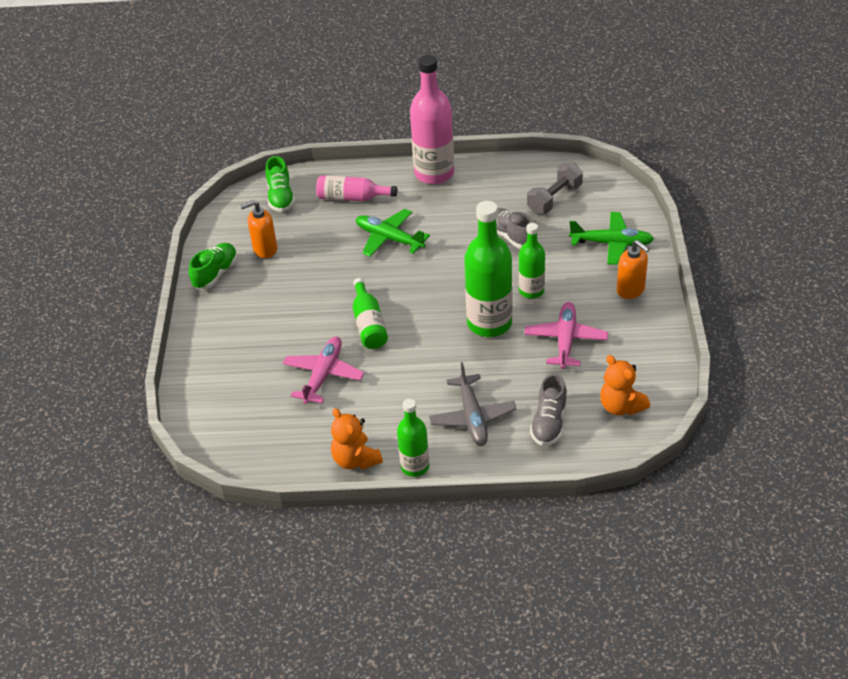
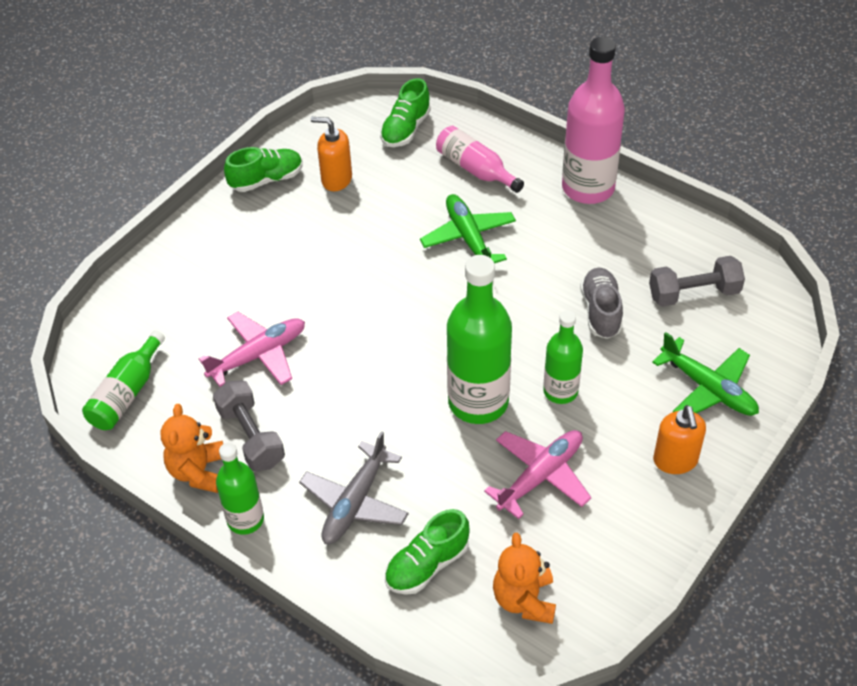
camera: 35 degrees right, 5 degrees up
green bottle [353,278,388,349] -> green bottle moved to [82,330,165,430]
grey shoe [530,373,567,446] -> green shoe [385,509,470,595]
none -> grey dumbbell [213,380,285,471]

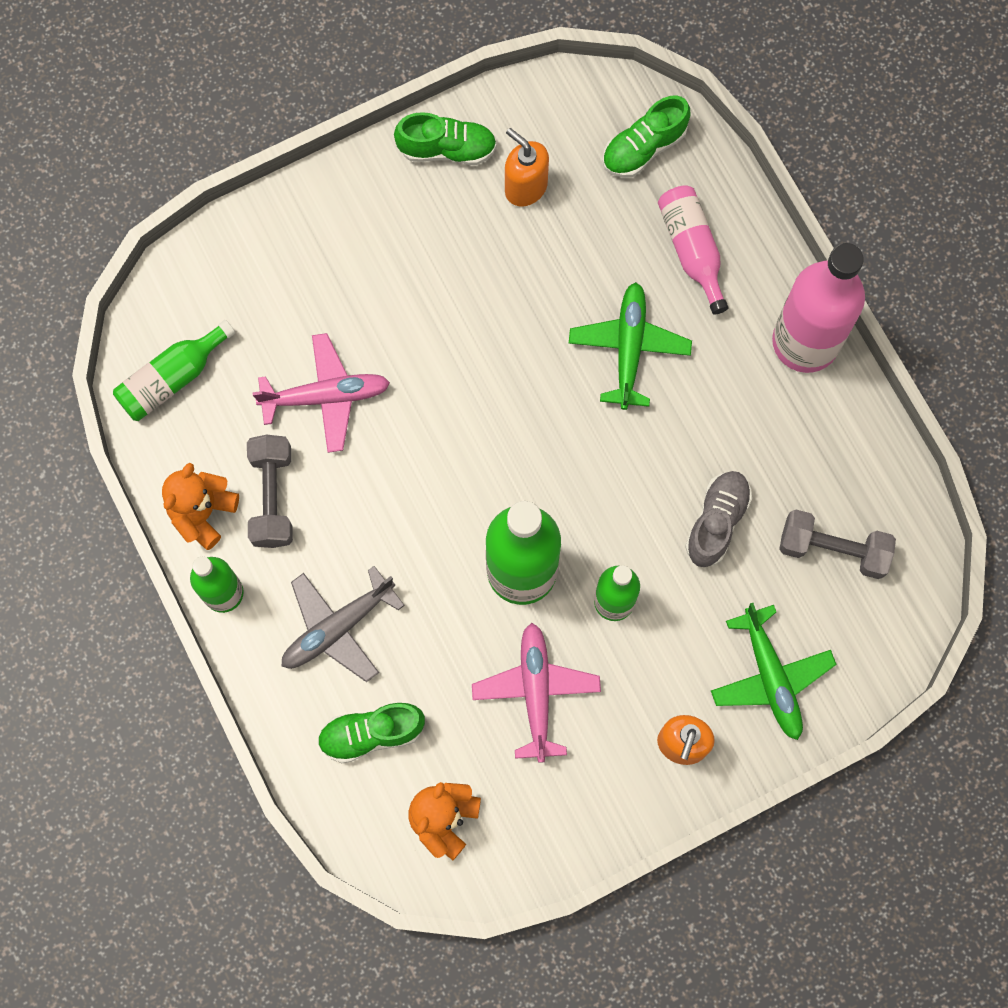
camera: 25 degrees right, 25 degrees up
pink plane [484,430,592,519] -> pink plane turned 75 degrees counterclockwise [472,623,601,763]

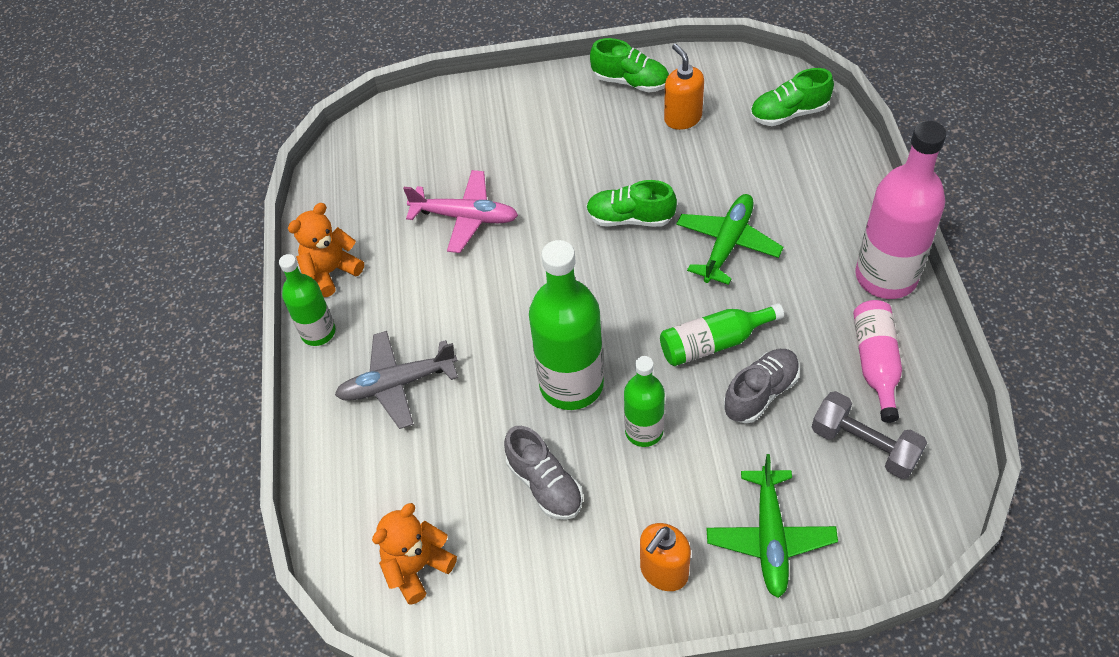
camera: 25 degrees right, 20 degrees down
green bottle [113,320,235,421] -> green bottle moved to [660,303,784,366]
grey dumbbell [247,435,293,548] -> none
green shoe [317,703,425,763] -> green shoe moved to [586,180,677,227]
pink plane [472,623,601,763] -> grey shoe [504,426,583,520]
pink bottle [658,185,728,315] -> pink bottle moved to [853,300,902,423]

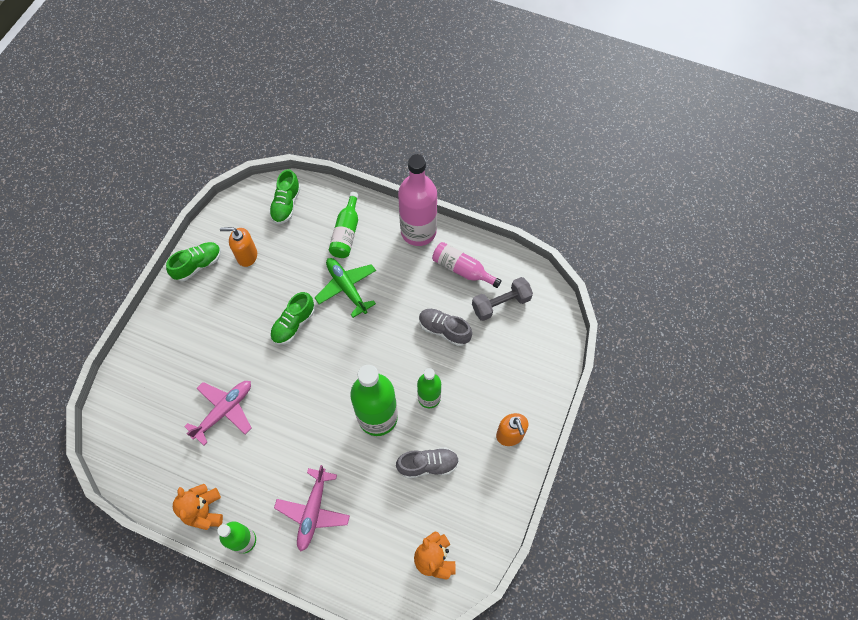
camera: 65 degrees left, 10 degrees up
grey plane [335,331,458,429] -> pink plane [274,465,350,552]
green bottle [660,303,784,366] -> green bottle moved to [329,192,359,258]
green plane [706,454,838,598] -> none
grey shoe [724,349,800,424] -> grey shoe turned 45 degrees counterclockwise [419,309,472,346]

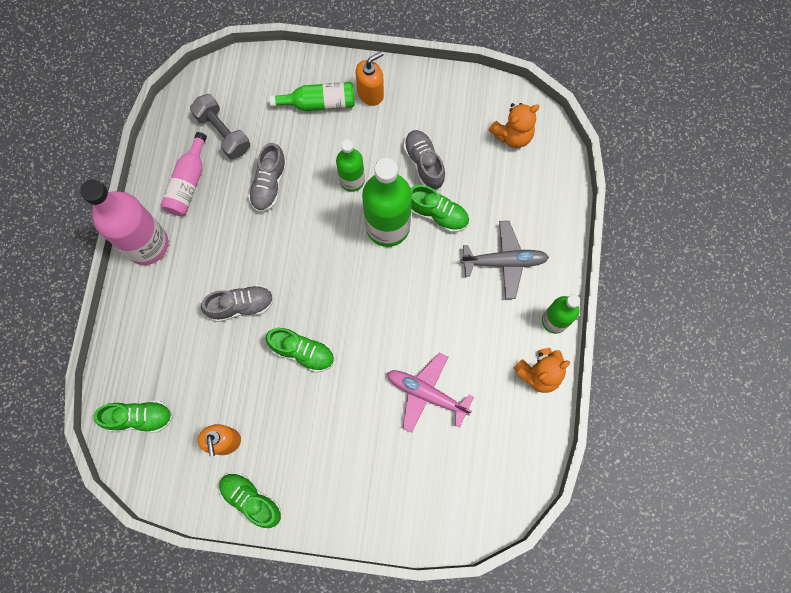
camera: 105 degrees left, 10 degrees up
pink plane [274,465,350,552] -> grey plane [460,221,549,299]
green plane [315,258,376,318] -> grey shoe [201,285,274,322]
green bottle [329,192,359,258] -> green bottle moved to [269,82,355,111]
none -> green shoe [411,185,469,232]

